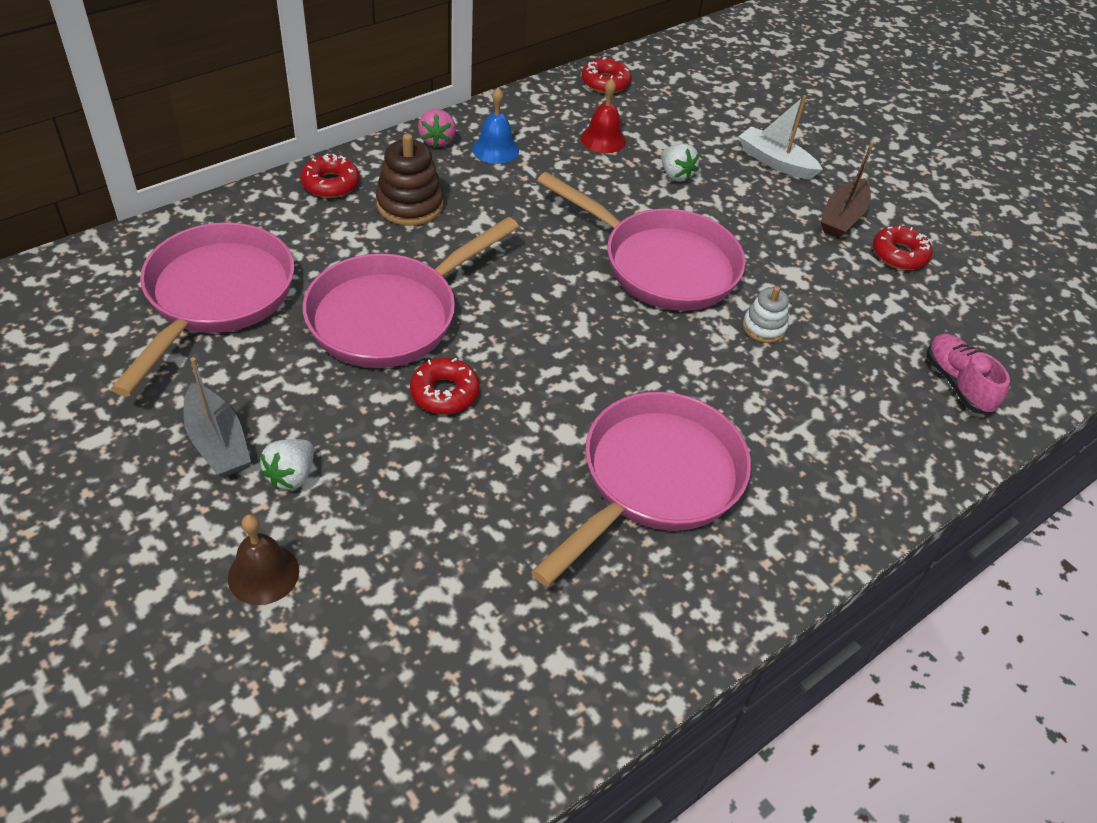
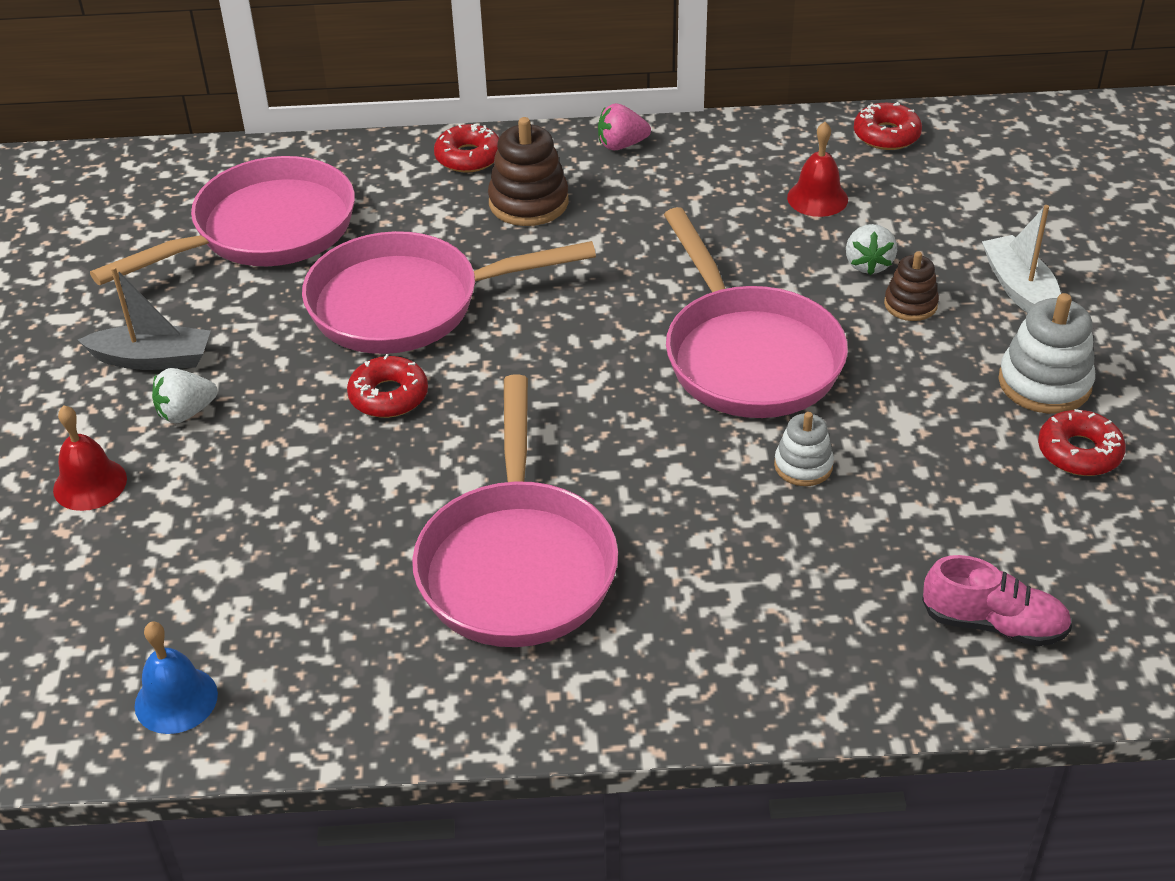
camera: 40 degrees right, 5 degrees down
grey boat [183,357,251,477] -> grey boat turned 90 degrees counterclockwise [78,266,211,370]
brown bell [228,514,299,605] -> red bell [53,405,127,511]
pink strawberry [418,109,456,147] -> pink strawberry turned 45 degrees clockwise [598,103,651,150]
blue bell [472,88,519,164] -> blue bell moved to [135,622,218,734]
pink pan [531,392,751,587] -> pink pan turned 105 degrees clockwise [412,374,618,647]
brown boat [821,141,874,239] -> white stacking toy [998,293,1095,414]
pink shoe [927,334,1010,415] -> pink shoe turned 90 degrees clockwise [922,555,1072,646]
none -> brown stacking toy [884,252,939,321]

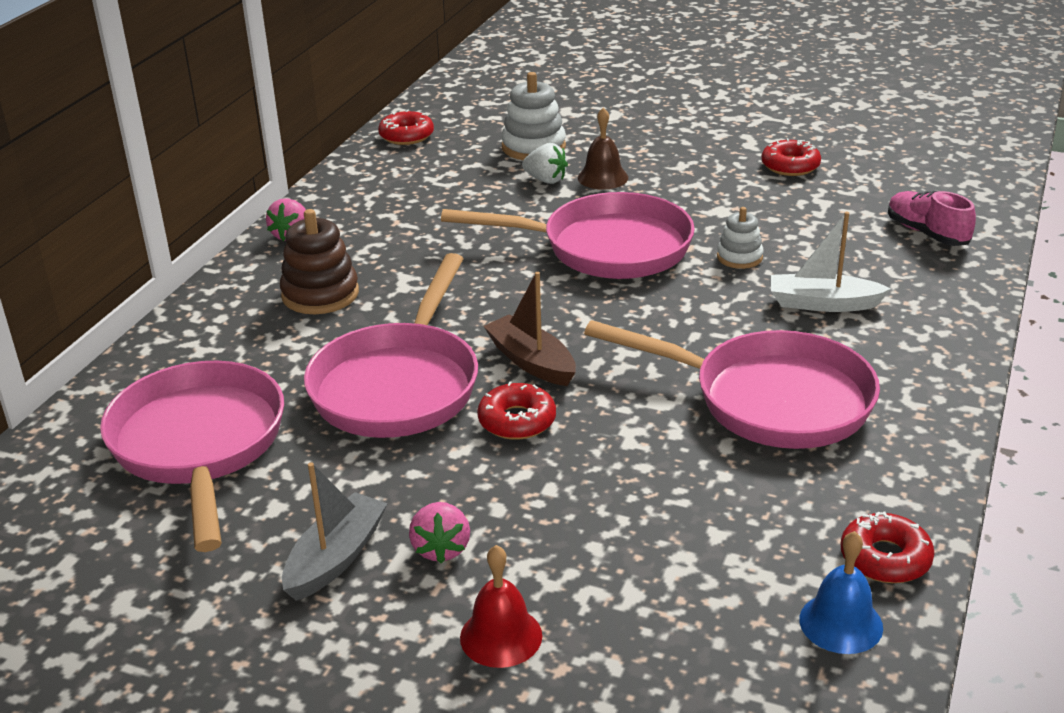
camera: 65 degrees left, 10 degrees down
white strawberry [152,368,218,424] -> pink strawberry [409,502,470,564]
red donut [434,124,499,173] -> red donut moved to [841,512,935,583]
red bell [787,122,848,217] -> none
brown stacking toy [884,252,939,321] -> brown bell [578,107,628,190]
pink shoe [922,555,1072,646] -> pink shoe turned 75 degrees counterclockwise [888,191,976,246]
white boat [982,205,1061,313] -> white boat moved to [771,212,891,312]
white stacking toy [998,293,1095,414] -> white stacking toy moved to [501,72,566,160]
none -> brown boat [484,272,576,386]

